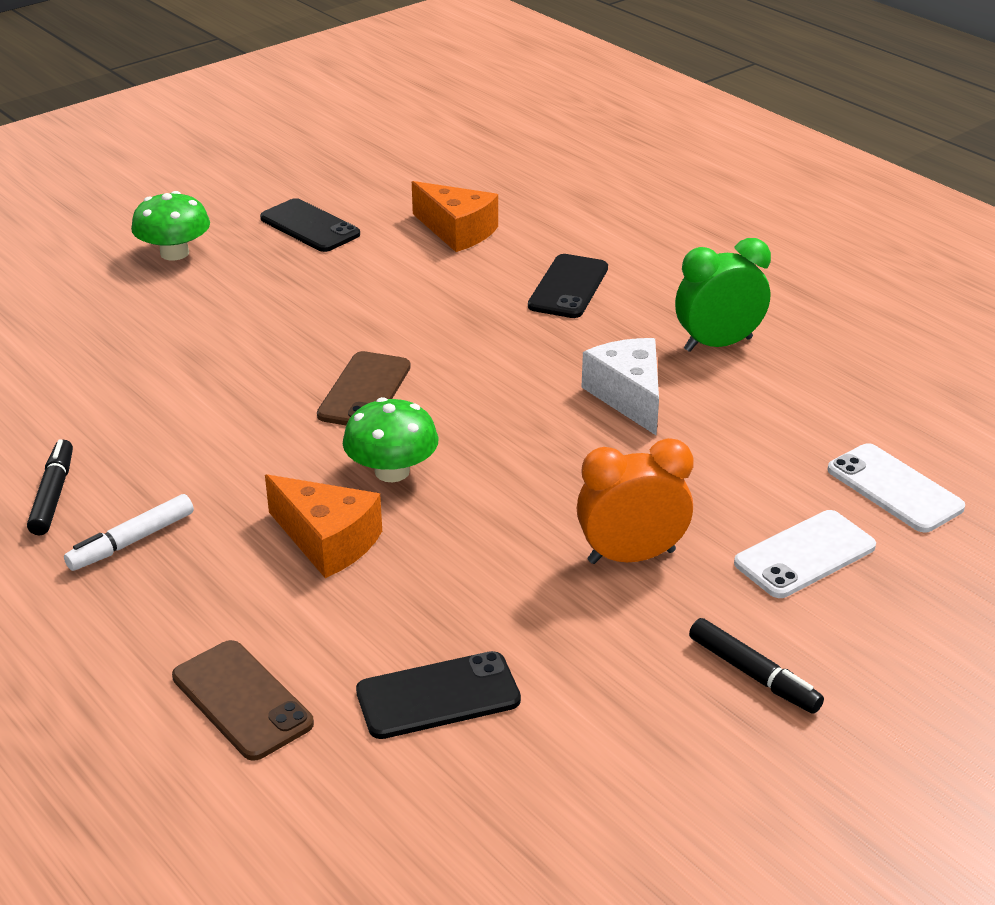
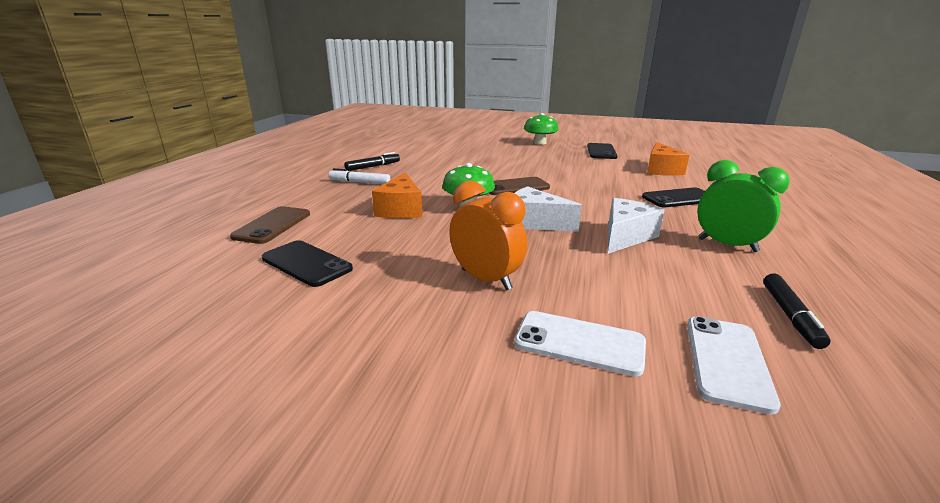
camera: 55 degrees right, 10 degrees down
black marker [689,618,824,714] -> black marker moved to [763,273,830,349]
none -> white cheese [515,186,582,232]

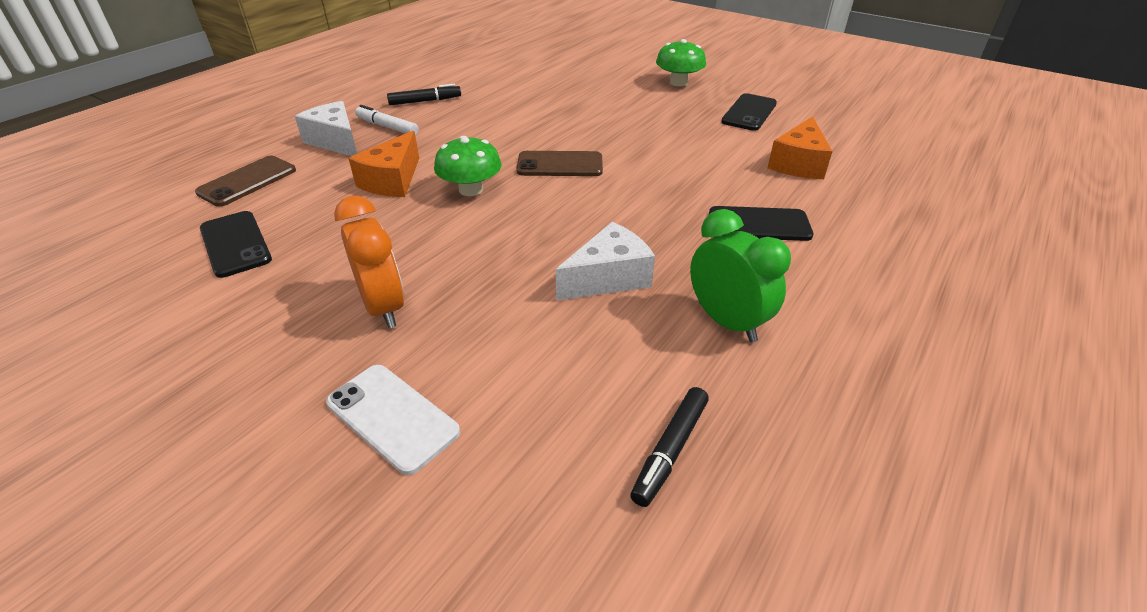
camera: 20 degrees right, 15 degrees up
white cheese [515,186,582,232] -> white cheese moved to [295,101,357,156]
white phone [687,316,781,415] -> none

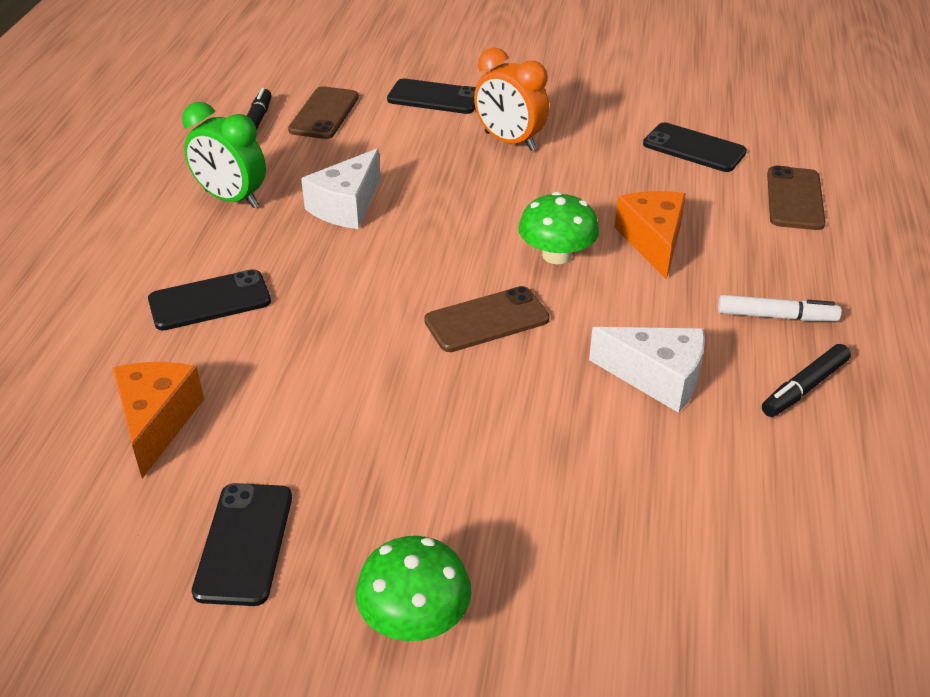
camera: 155 degrees right, 0 degrees up
white cheese [295,101,357,156] -> white cheese moved to [589,327,705,413]
white phone [326,365,460,475] -> black phone [387,78,476,114]
none -> brown phone [288,86,359,139]

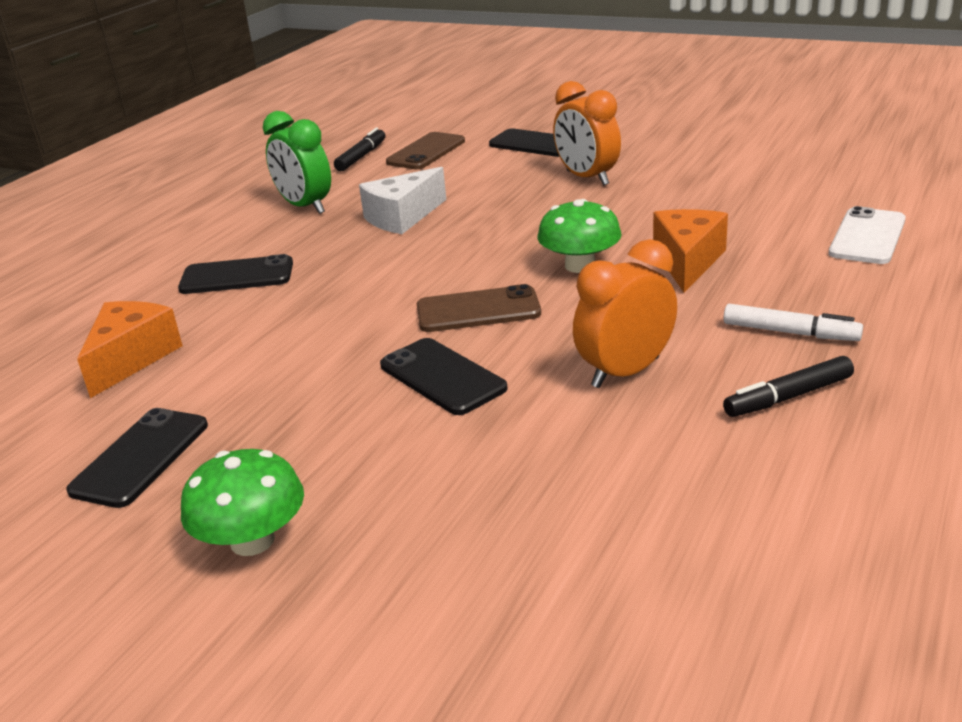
camera: 20 degrees right, 10 degrees down
white cheese [589,327,705,413] -> orange clock [573,239,677,388]
black phone [643,122,747,172] -> black phone moved to [380,338,507,415]
brown phone [767,166,825,230] -> white phone [829,206,906,264]

